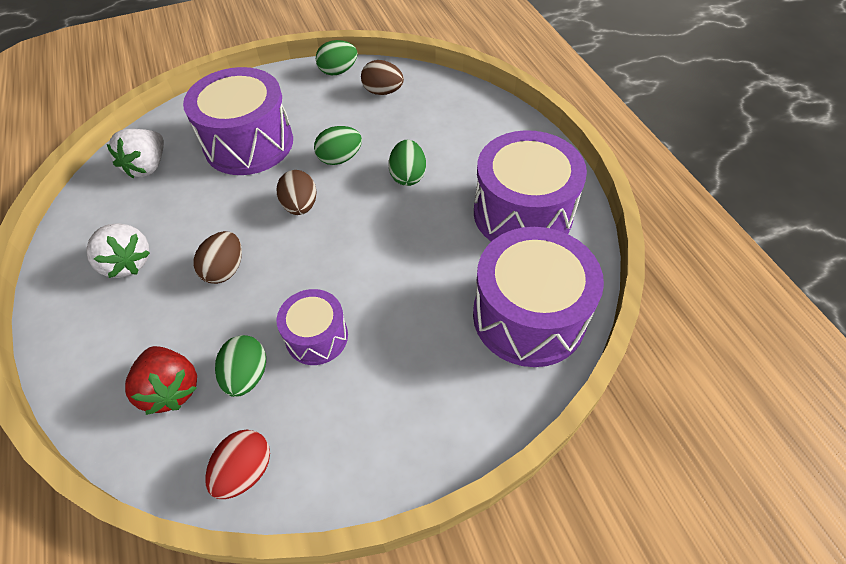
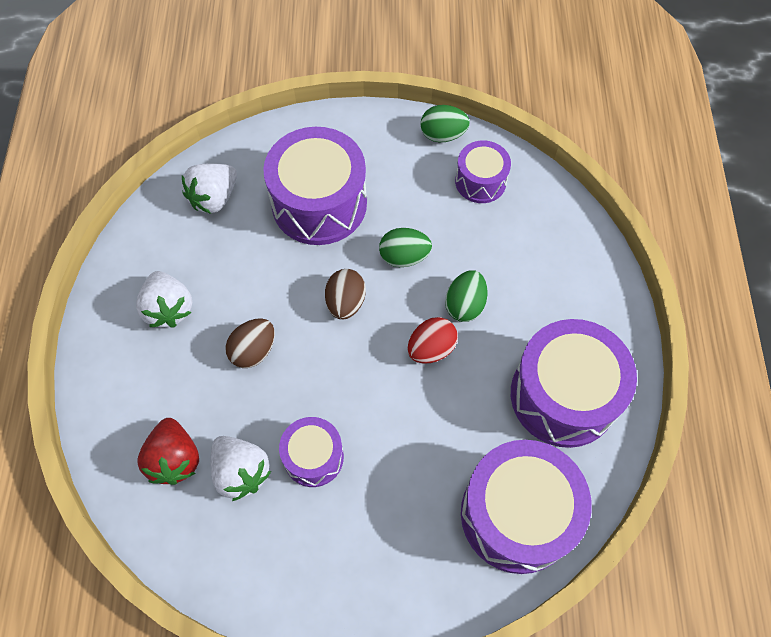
camera: 20 degrees right, 10 degrees up
red egg [205,430,270,499] -> red egg moved to [408,317,458,364]
green egg [215,335,266,397] -> white strawberry [210,436,271,501]
brown egg [361,60,404,95] -> purple drum [455,141,511,203]

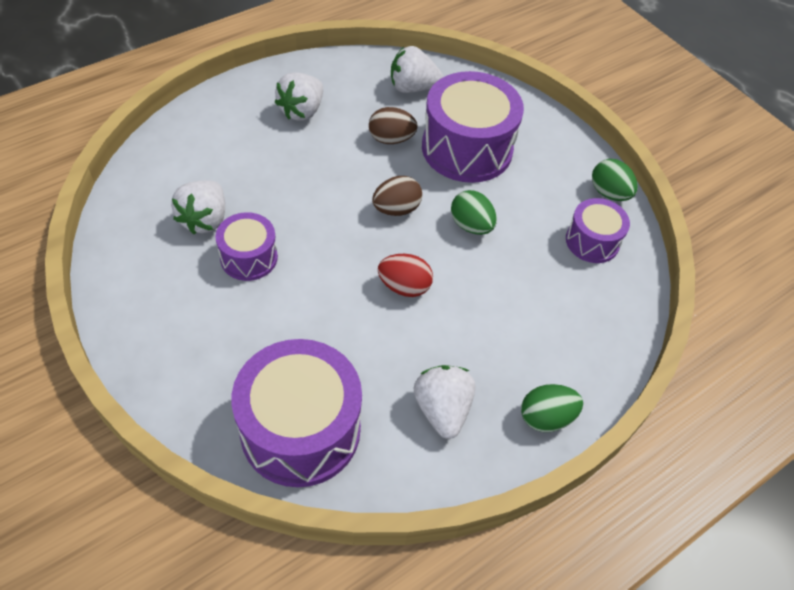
camera: 50 degrees right, 10 degrees down
red strawberry [137,418,199,485] -> none
brown egg [225,318,275,368] -> brown egg moved to [369,107,418,144]
green egg [445,270,488,322] -> green egg moved to [521,384,583,432]
purple drum [511,319,637,448] -> white strawberry [414,365,475,439]

